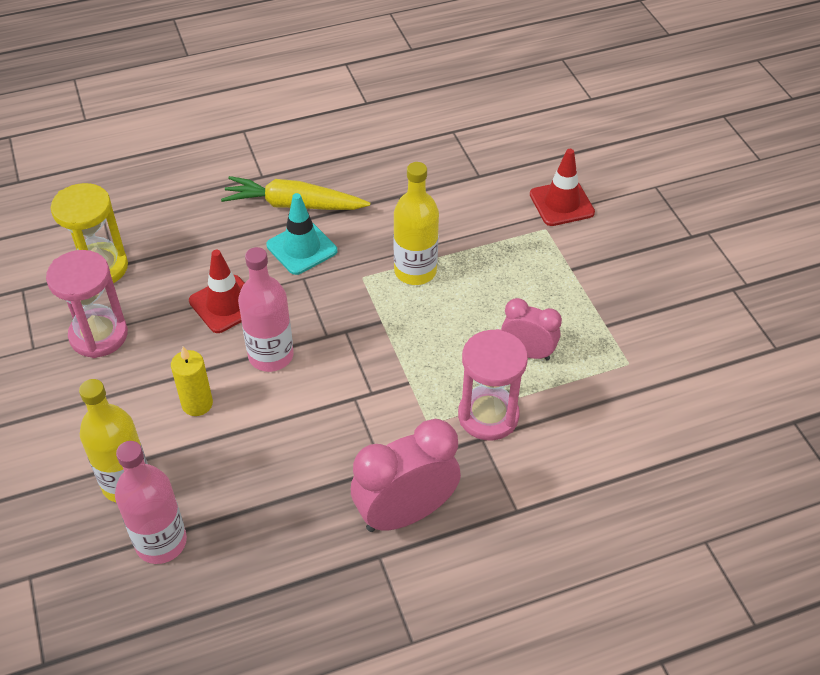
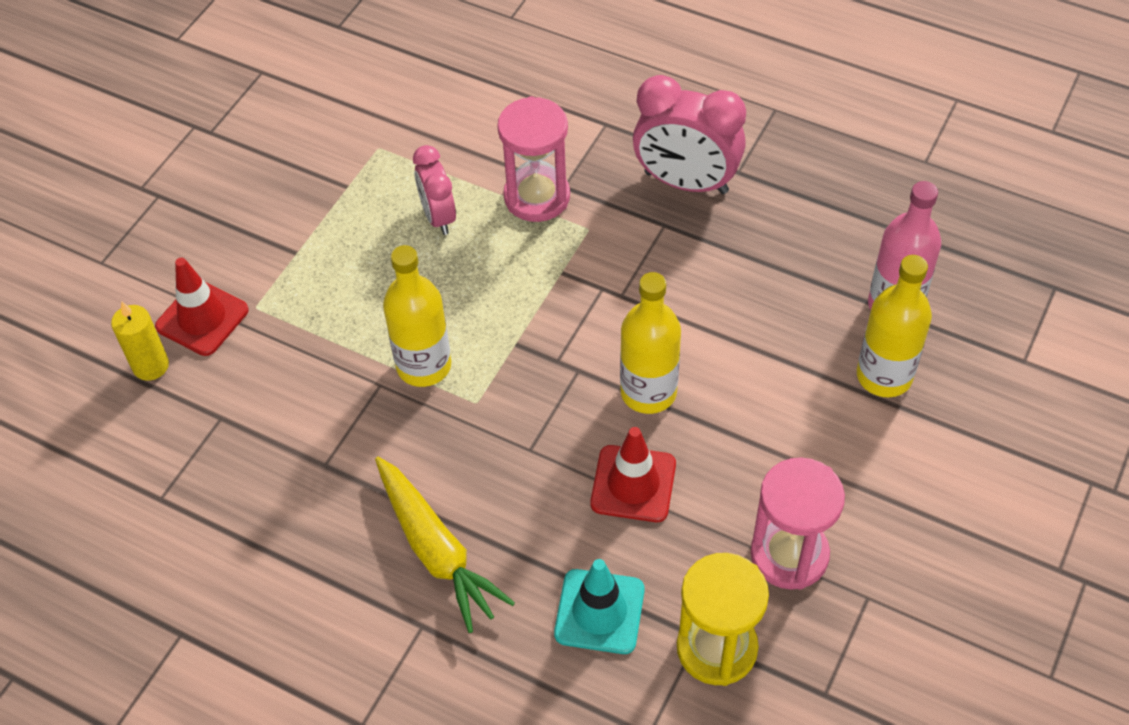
camera: 130 degrees left, 5 degrees up
yellow candle [171,346,213,416] -> yellow candle moved to [111,302,169,381]
pink bottle [238,247,294,372] -> yellow bottle [620,272,681,414]
turquoise traffic cone [266,193,337,275] -> turquoise traffic cone moved to [554,559,645,654]

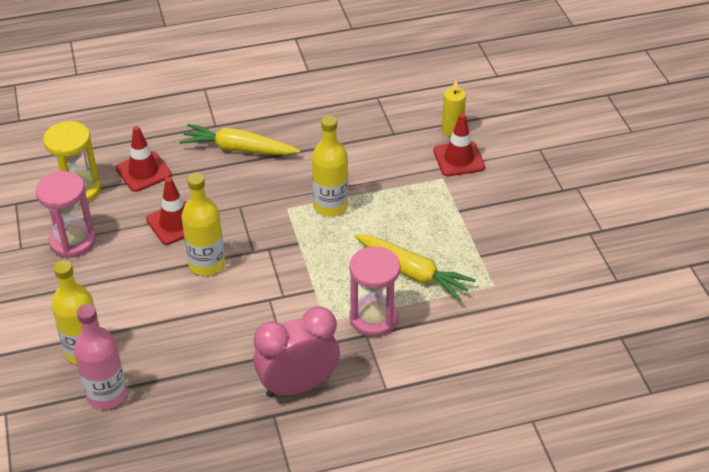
camera: 135 degrees right, 10 degrees down
pink clock [413,145,456,235] -> yellow carrot [355,234,476,301]
turquoise traffic cone [554,559,645,654] -> red traffic cone [116,126,172,192]

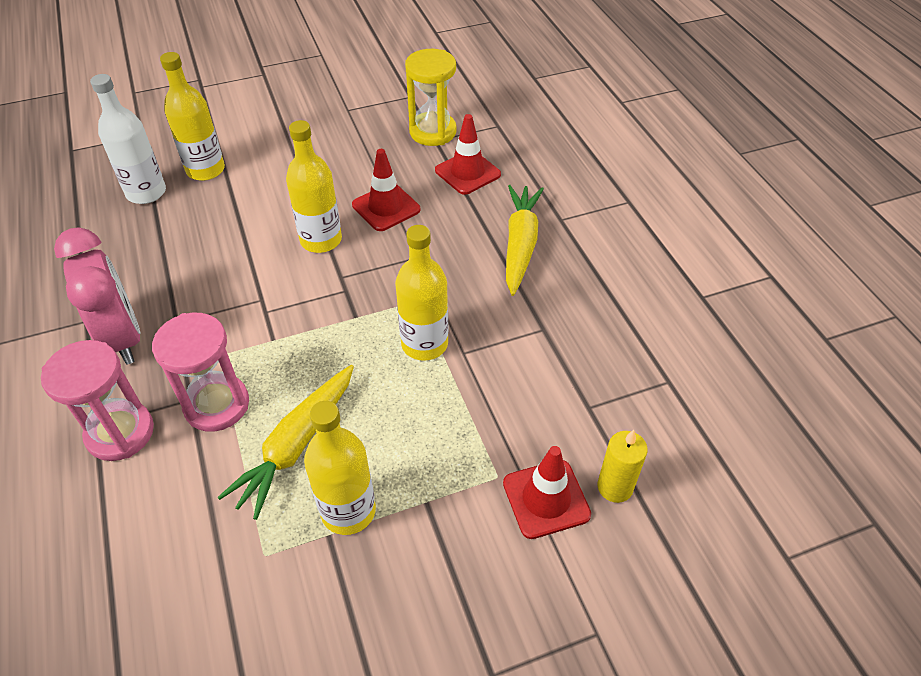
camera: 85 degrees right, 5 degrees up
pink hourglass [35,171,96,258] -> pink hourglass moved to [41,340,154,461]
pink bottle [74,304,127,410] -> white bottle [90,74,166,204]
none -> yellow bottle [304,401,376,535]

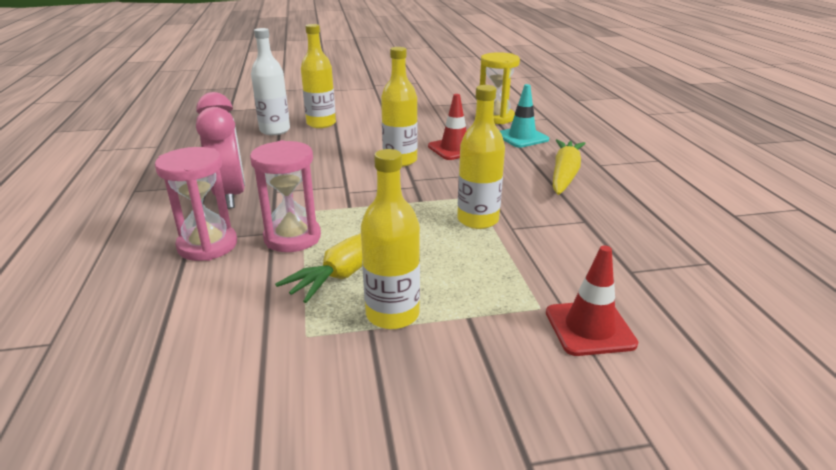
camera: 10 degrees right, 20 degrees down
red traffic cone [435,114,501,195] -> turquoise traffic cone [500,84,549,148]
yellow candle [597,430,648,503] -> none

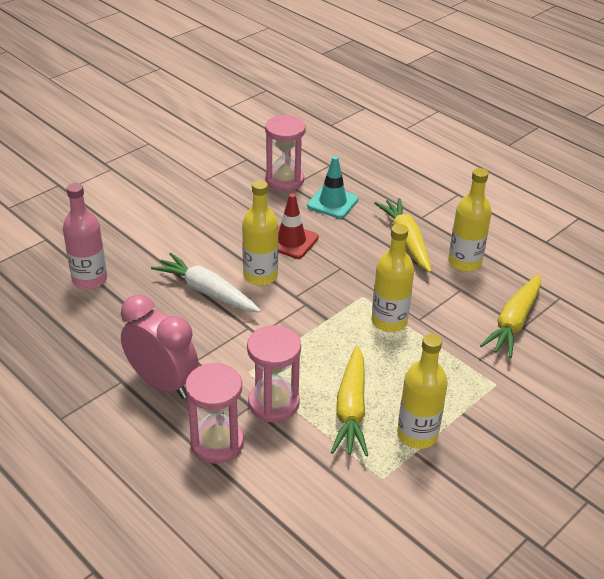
camera: 35 degrees left, 10 degrees up
white bottle [251,28,290,135] -> pink bottle [63,183,107,289]
yellow bottle [301,24,336,128] -> yellow bottle moved to [448,168,492,272]
yellow hourglass [480,52,520,124] -> pink hourglass [265,115,306,191]
red traffic cone [546,245,638,356] -> none
none -> white carrot [151,252,261,312]
none -> yellow carrot [480,274,541,358]

